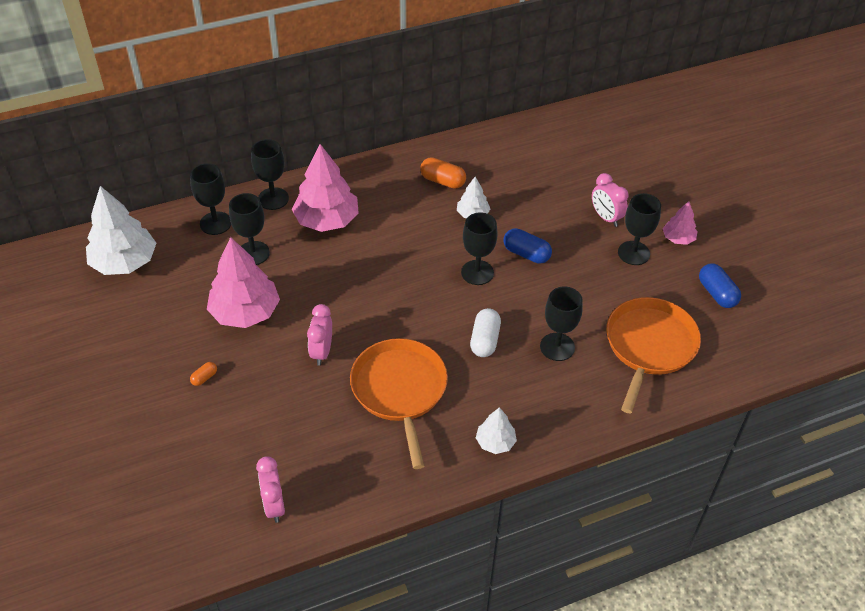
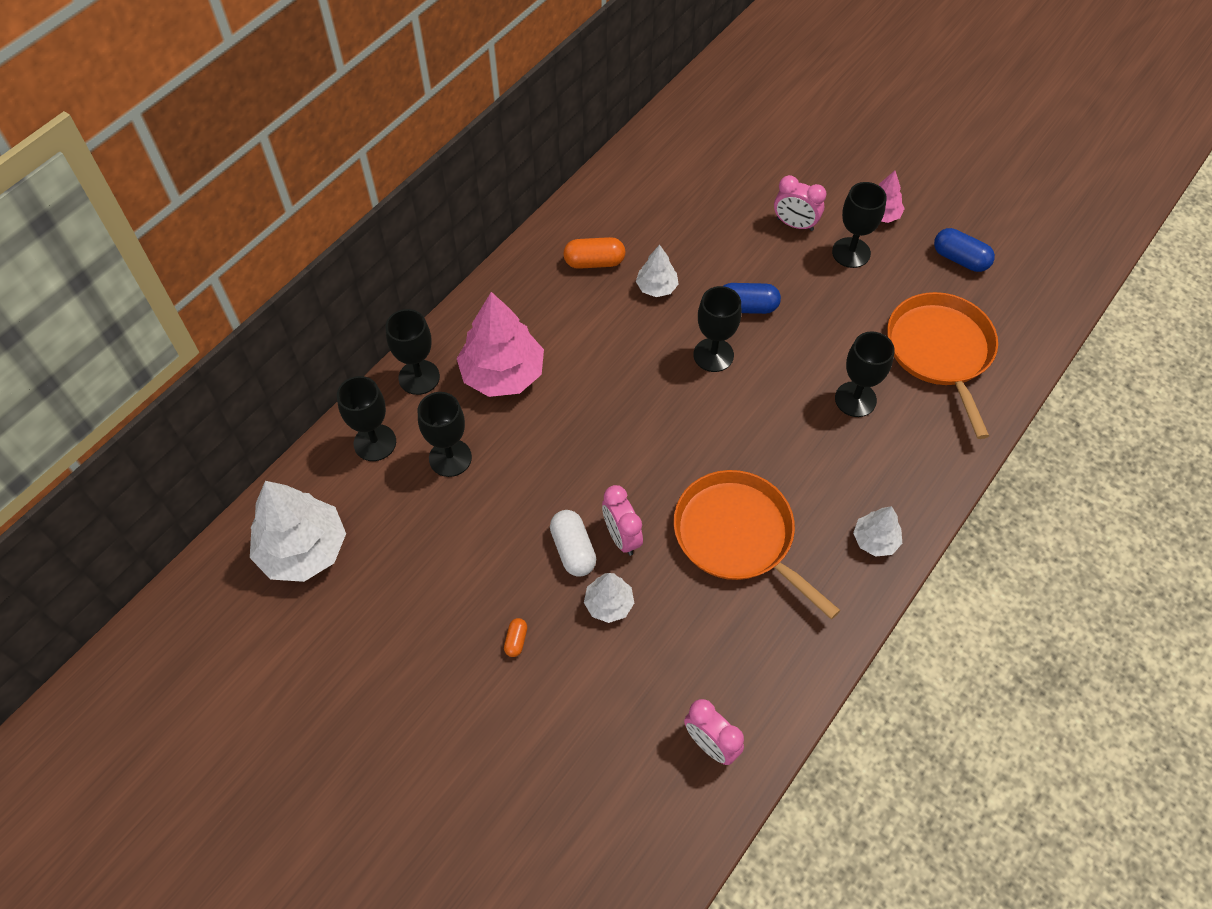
camera: 30 degrees left, 10 degrees up
pink tree [207,237,280,328] -> none
white capsule [470,308,501,357] -> white capsule moved to [550,510,596,577]
none -> white tree [584,573,634,623]

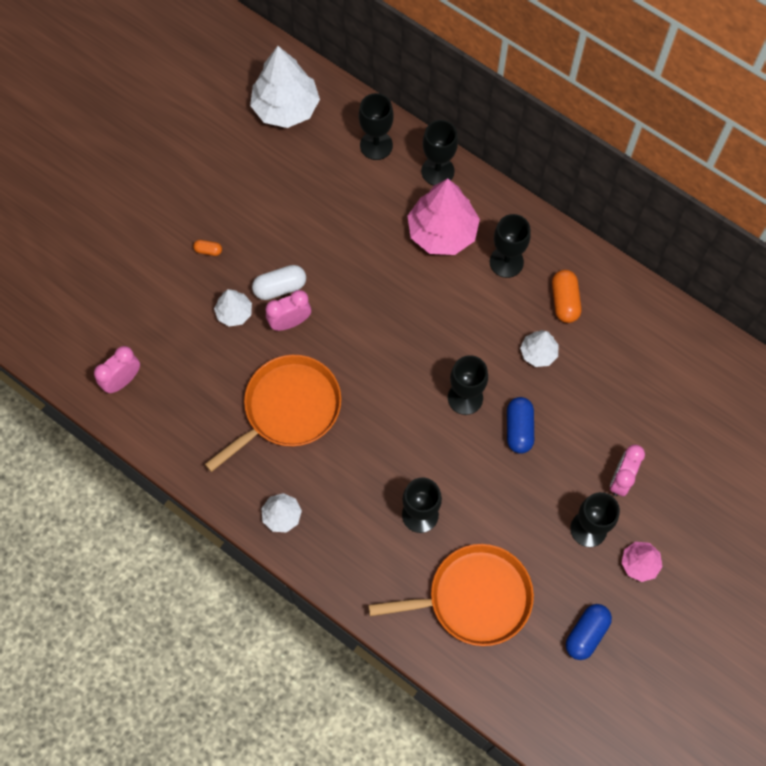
camera: 90 degrees right, 10 degrees up
black goblet [418,392,472,477] -> black goblet moved to [490,214,531,278]

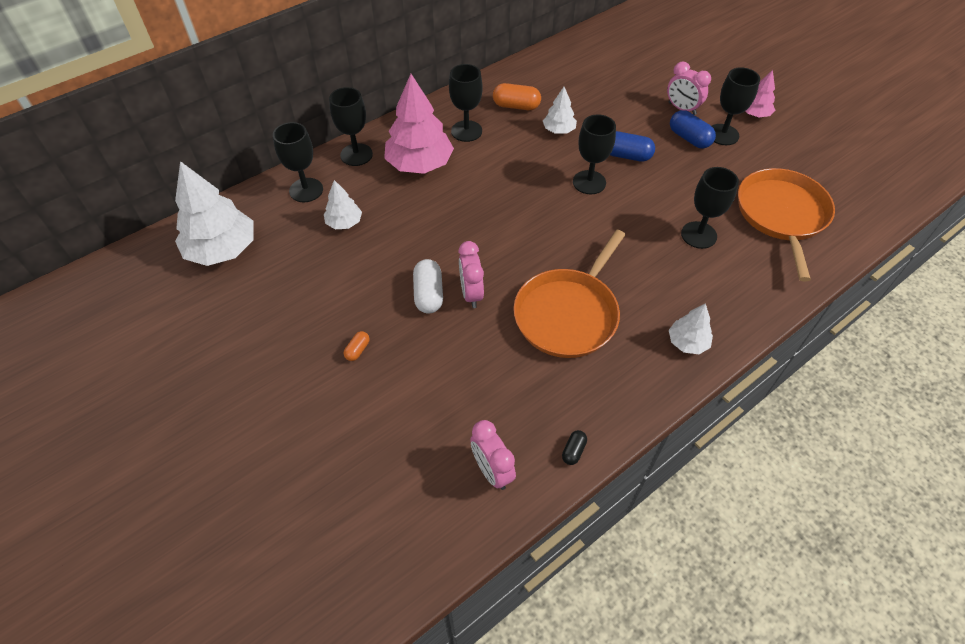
camera: 75 degrees left, 15 degrees down
orange pan [205,355,341,472] -> orange pan turned 120 degrees counterclockwise [514,230,625,358]
white tree [214,289,252,326] -> white tree moved to [324,180,362,229]
blue capsule [566,604,612,660] -> blue capsule moved to [670,110,716,148]
none -> black capsule [562,430,587,465]

